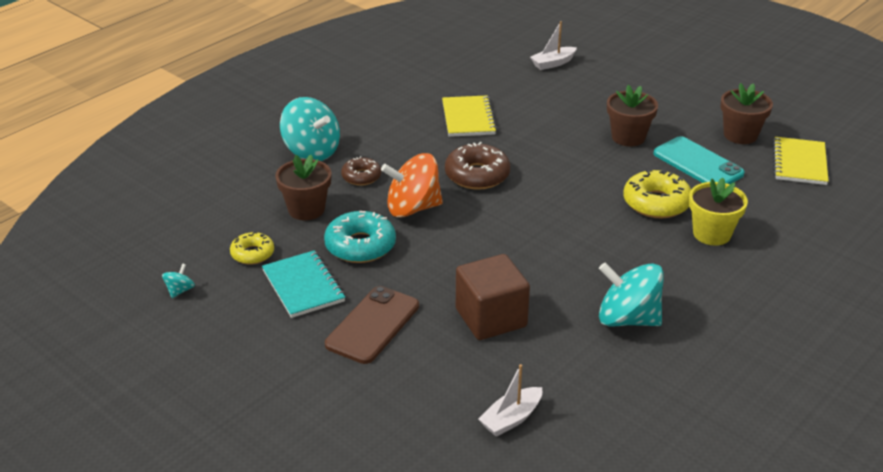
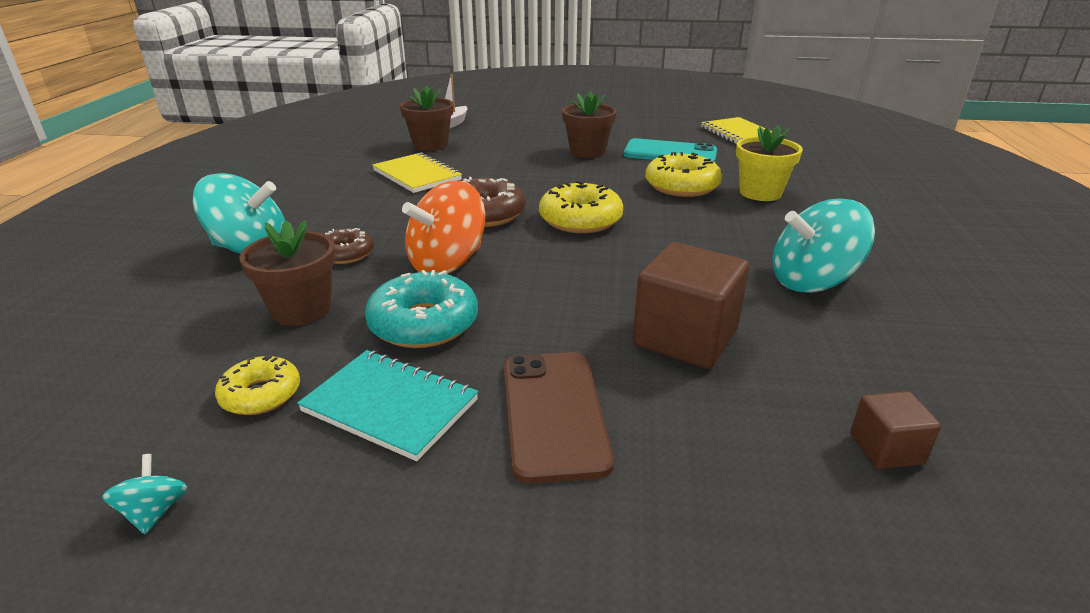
camera: 35 degrees left, 5 degrees down
white boat [478,364,542,437] -> brown cube [850,391,941,469]
brown flower pot [721,83,773,144] -> brown flower pot moved to [400,86,453,151]
none -> yellow donut [539,181,623,233]

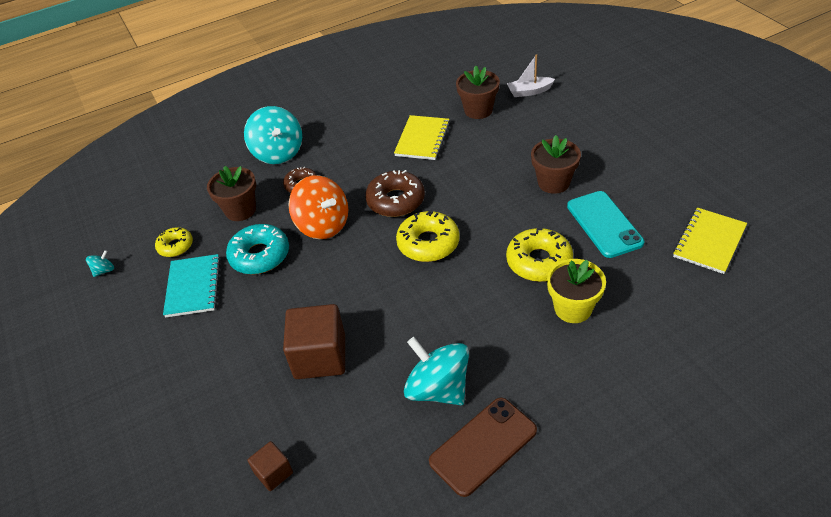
camera: 60 degrees right, 15 degrees up
orange spinning top [402,181,485,274] -> orange spinning top turned 150 degrees counterclockwise [289,175,348,239]
brown phone [504,352,614,484] -> brown phone moved to [429,398,537,497]

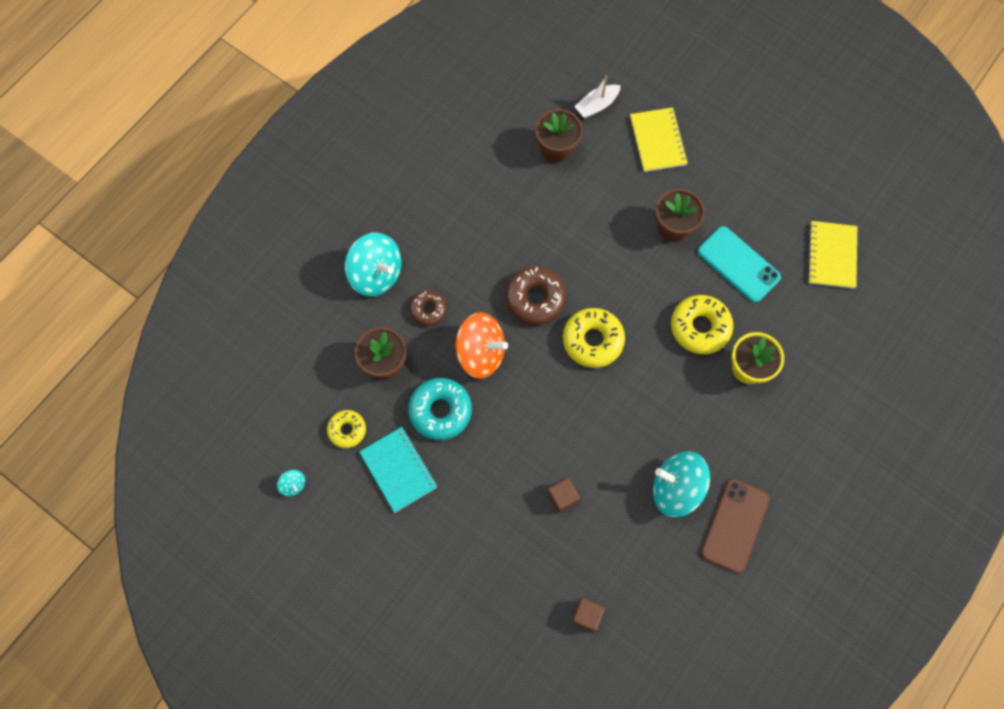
camera: 30 degrees left, 25 degrees up
turquoise spinning top [86,250,114,277] -> turquoise spinning top turned 120 degrees clockwise [277,470,305,496]
brown cube [283,304,345,379] -> brown cube [547,478,580,513], size x0.51
yellow notebook [394,115,450,160] -> yellow notebook moved to [630,107,688,172]

